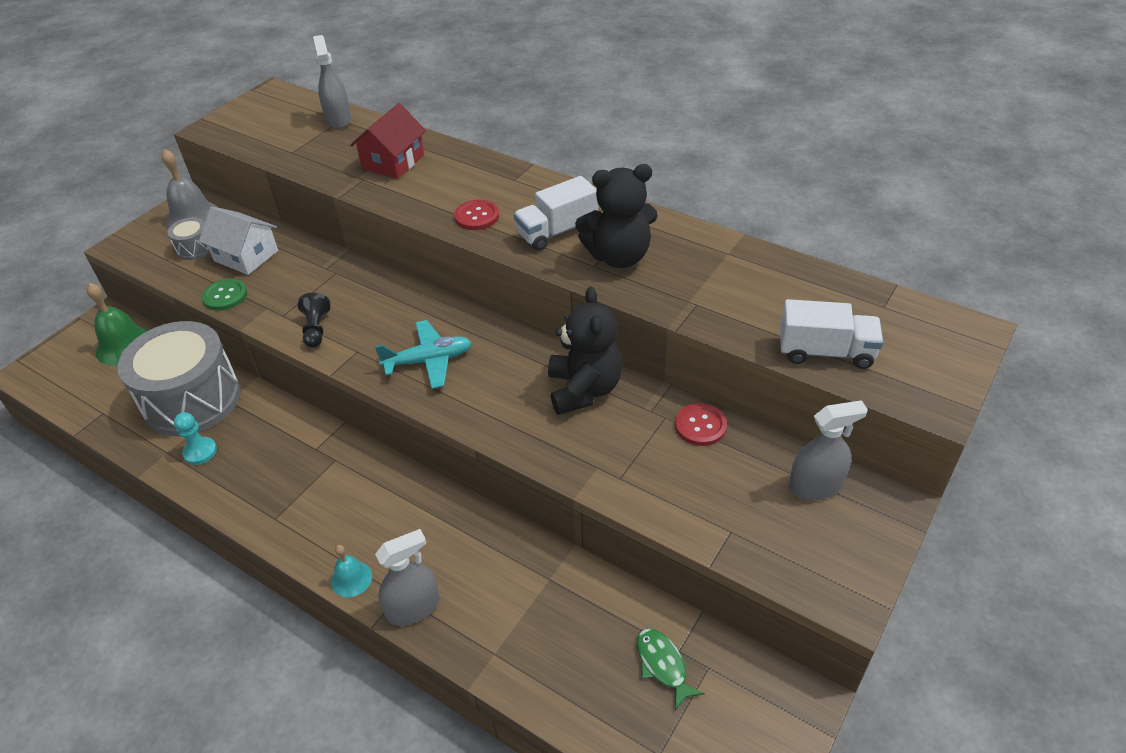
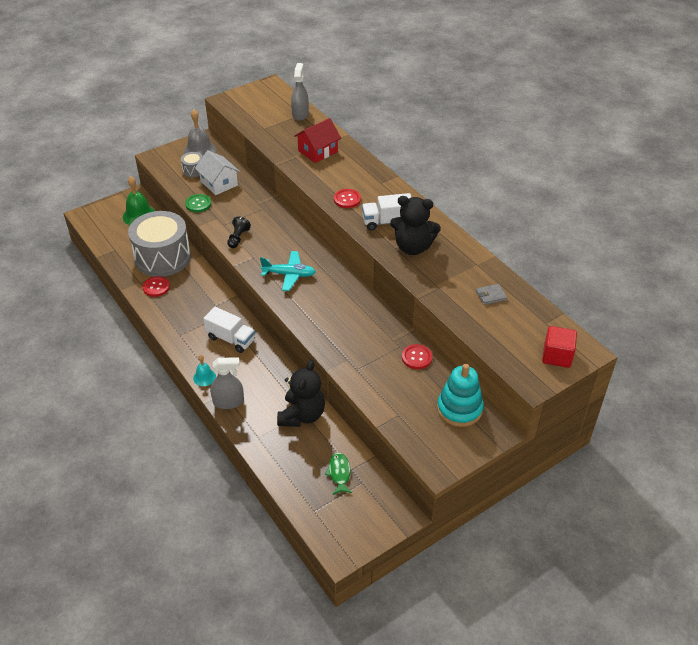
camera: 20 degrees right, 0 degrees up
turquoise pawn [174,412,217,465] -> red button [143,276,170,297]
black teddy bear [548,287,622,415] -> black teddy bear moved to [277,360,325,427]
white truck [780,299,883,369] -> white truck moved to [203,307,255,353]
grey spray bottle [789,400,868,500] -> turquoise stacking toy [437,364,484,427]
none -> grey wallet [476,284,507,305]
none -> red cube [542,326,577,368]

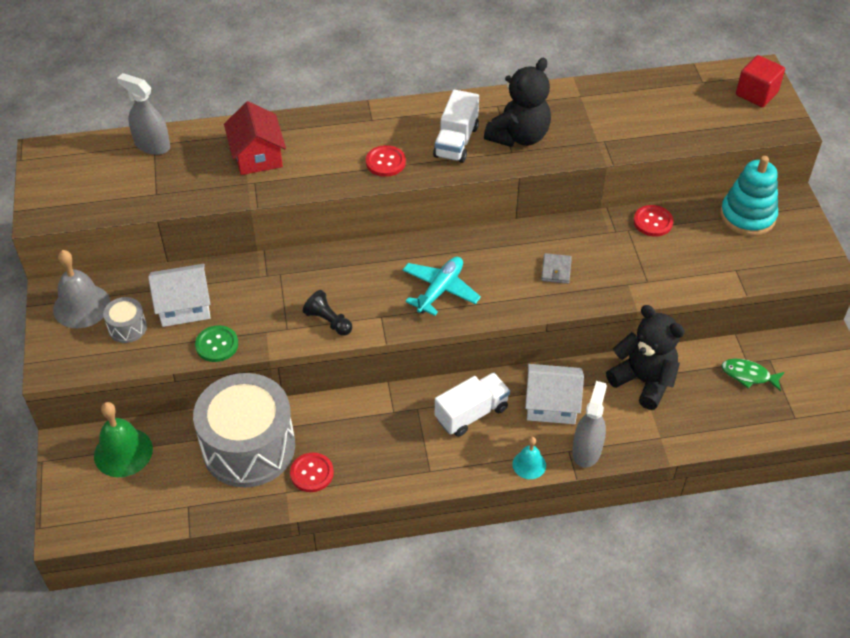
camera: 65 degrees left, 5 degrees up
grey wallet [476,284,507,305] -> grey wallet moved to [541,253,572,284]
none -> white house [525,364,584,424]

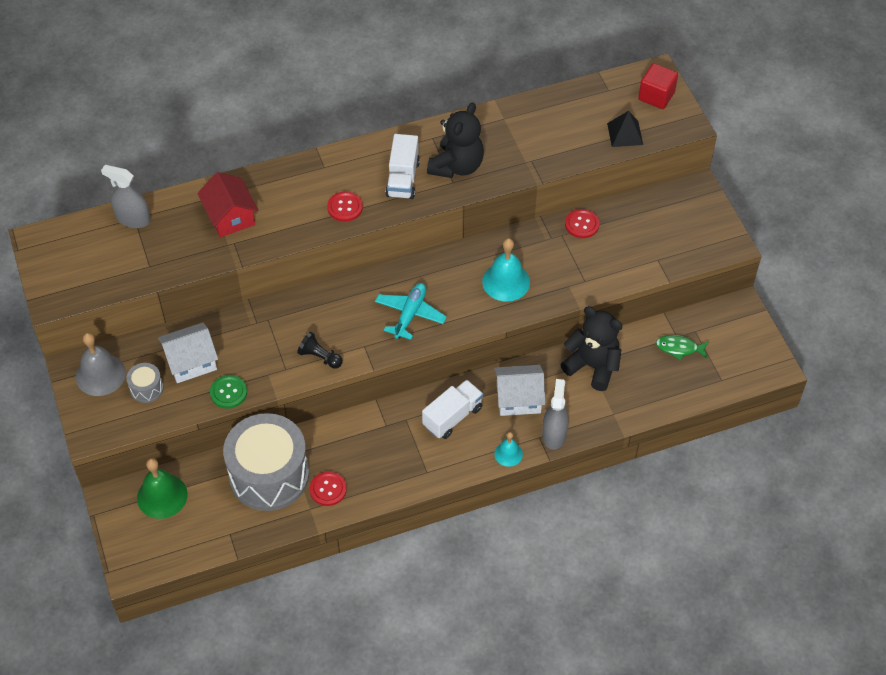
camera: 10 degrees left, 5 degrees up
grey wallet [541,253,572,284] -> turquoise bell [482,238,530,302]
turquoise stacking toy [720,156,778,236] -> none
none -> black pyramid [607,111,643,147]

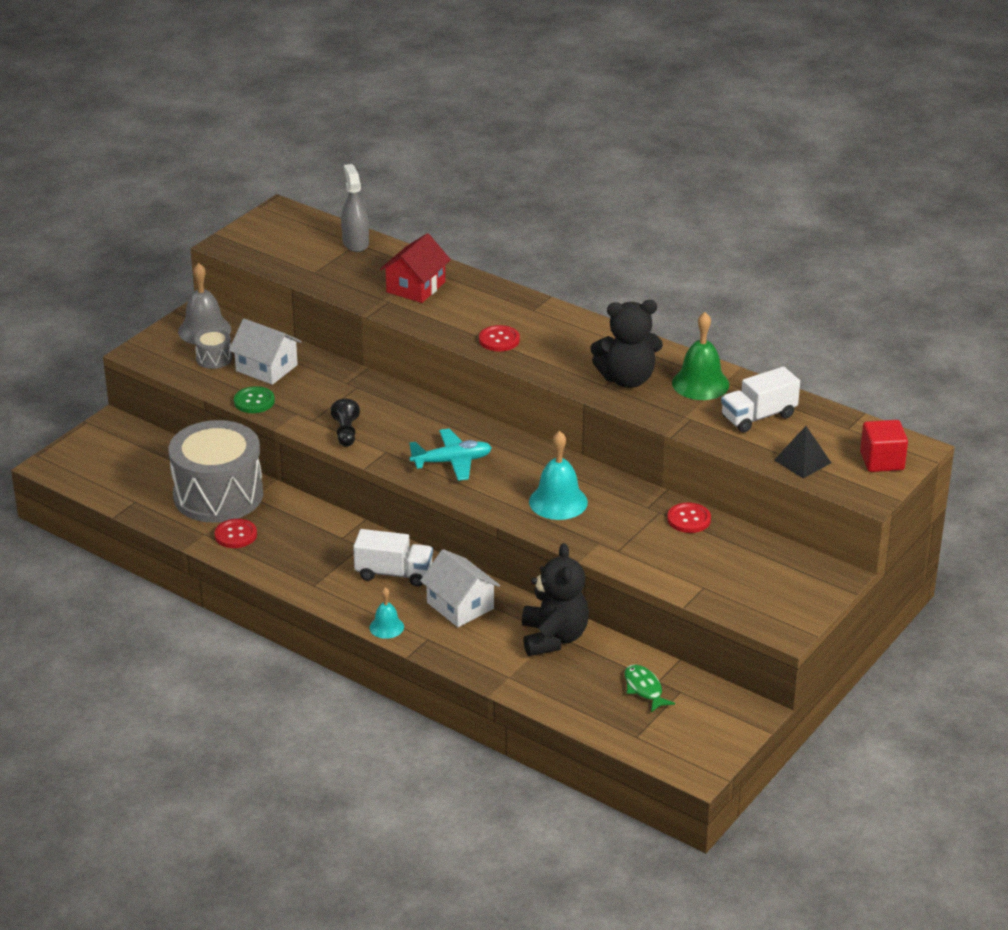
camera: 55 degrees right, 20 degrees down
green bell [137,458,188,519] -> green bell moved to [672,312,729,400]
white truck [385,134,420,199] -> white truck moved to [721,367,800,432]
grey spray bottle [542,379,569,450] -> none

